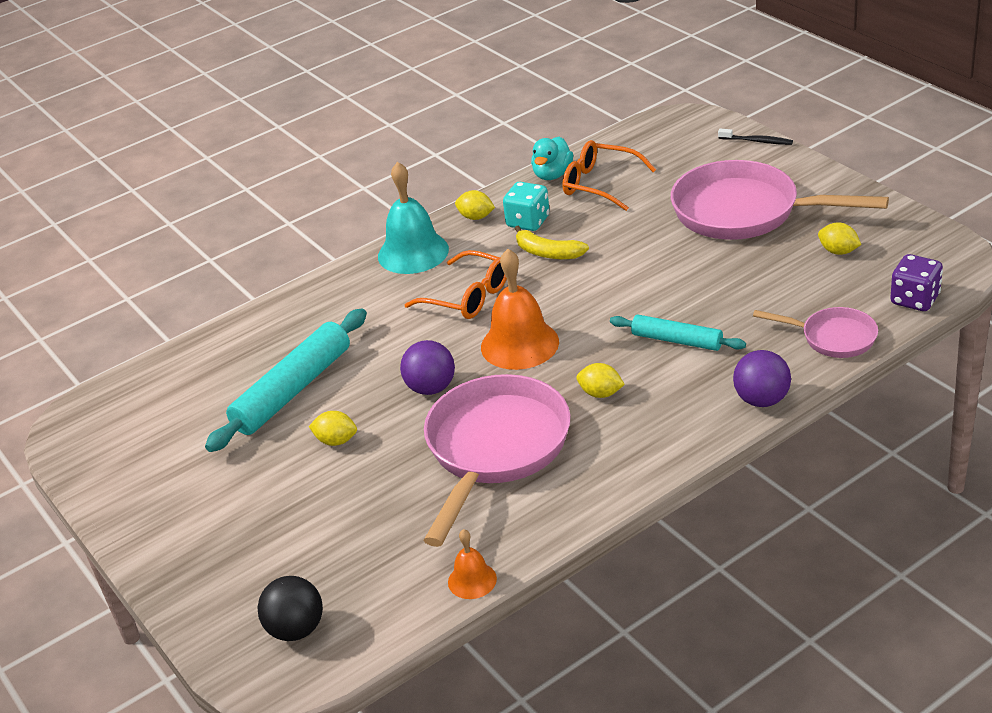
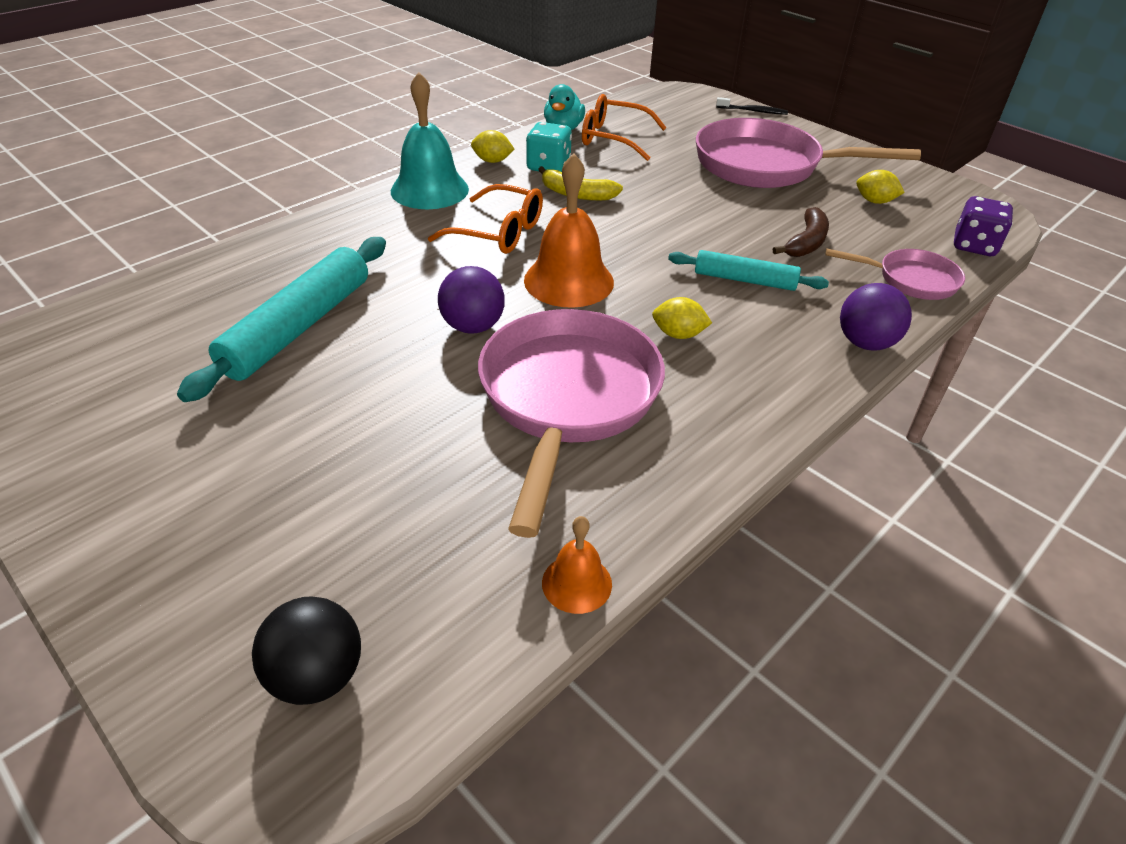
camera: 15 degrees left, 5 degrees up
yellow lemon [309,411,357,446] -> none
none -> brown banana [773,207,829,257]

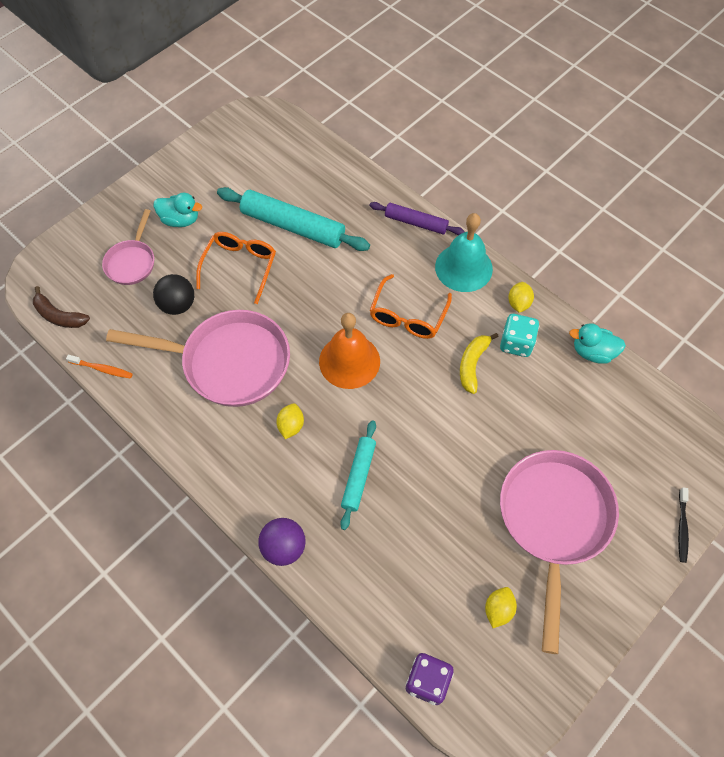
camera: 90 degrees right, 20 degrees up
black ball [252,596,361,705] -> black ball moved to [153,274,194,315]
purple ball [438,266,505,334] -> none
orange bell [542,516,612,614] -> orange toothbrush [66,355,133,379]
orange glasses [582,94,667,161] -> orange glasses moved to [196,232,276,304]
brown banana [773,207,829,257] -> brown banana moved to [33,286,90,328]
pink pan [825,249,965,300] -> pink pan moved to [102,209,154,285]
none -> turquoise duck [154,193,202,227]
none -> purple rolling pin [370,202,465,235]

